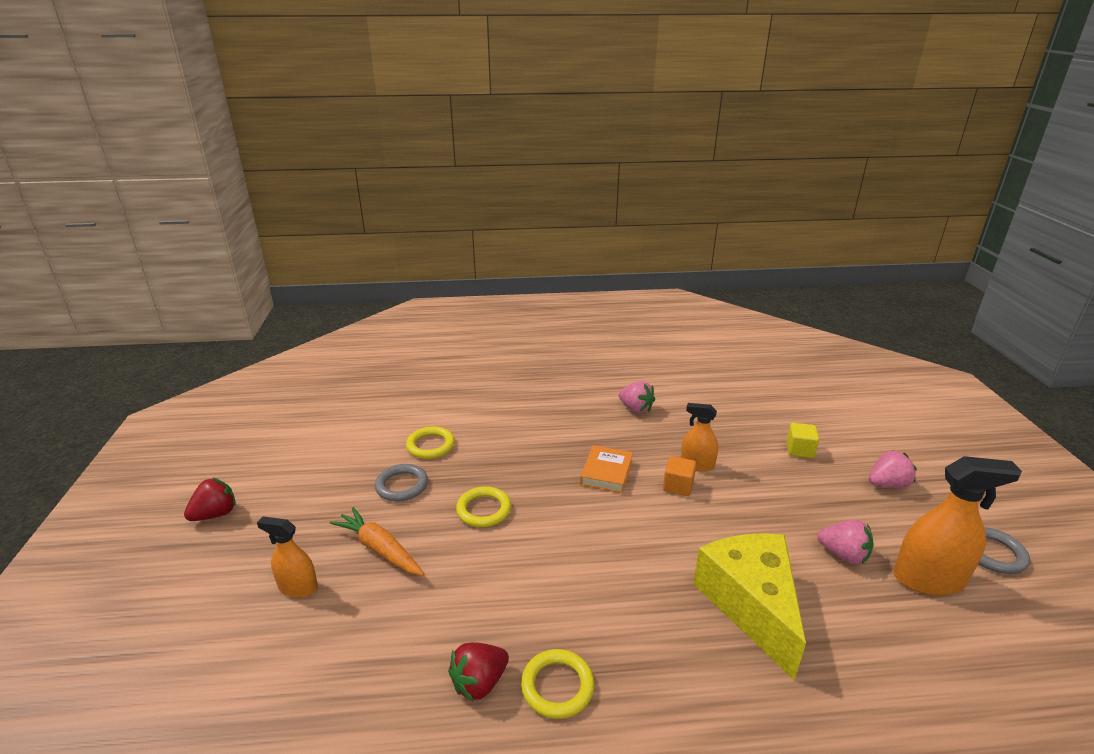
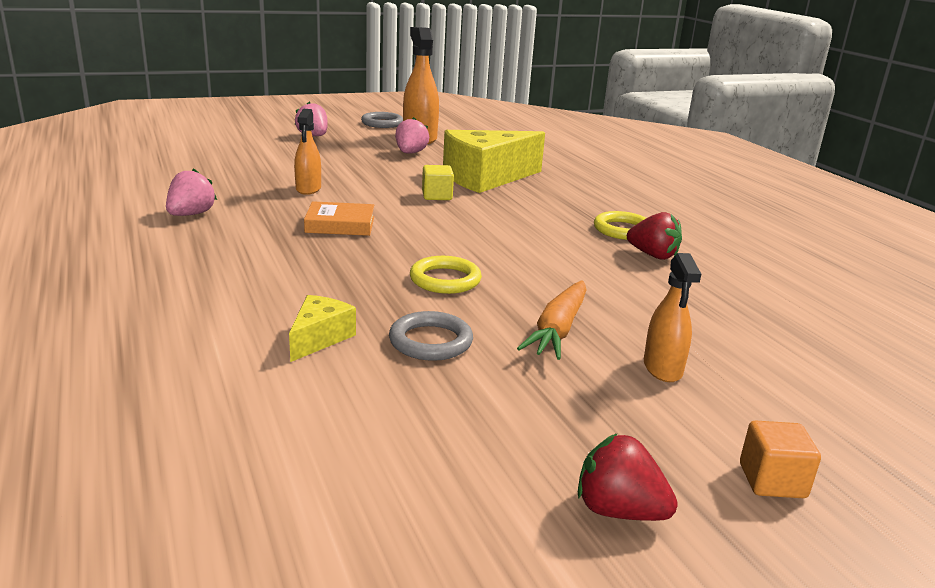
camera: 110 degrees left, 5 degrees down
yellow ring [406,426,455,459] -> yellow cheese [289,295,356,362]
orange cube [663,456,696,496] -> orange cube moved to [740,420,821,498]
yellow cube [786,423,819,458] -> yellow cube moved to [422,165,454,200]

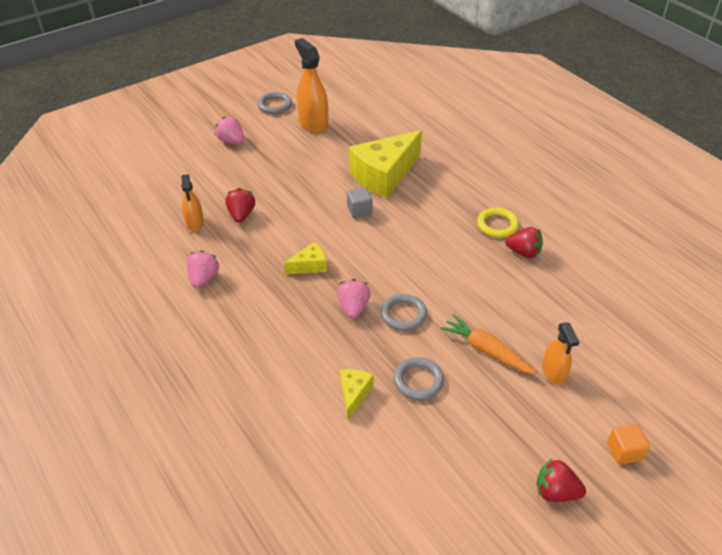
camera: 10 degrees left, 20 degrees up
orange spray bottle [294,109,321,195] -> orange spray bottle moved to [181,174,204,232]
orange book [304,201,374,236] -> yellow cheese [284,242,327,274]
pink strawberry [395,117,429,154] -> pink strawberry moved to [337,279,371,319]
yellow ring [410,256,482,294] -> grey ring [380,294,427,331]
yellow cube [422,165,454,200] -> grey cube [347,187,373,218]
orange carrot [517,280,586,360] -> orange carrot turned 120 degrees clockwise [440,314,537,375]
none -> red strawberry [225,188,255,223]

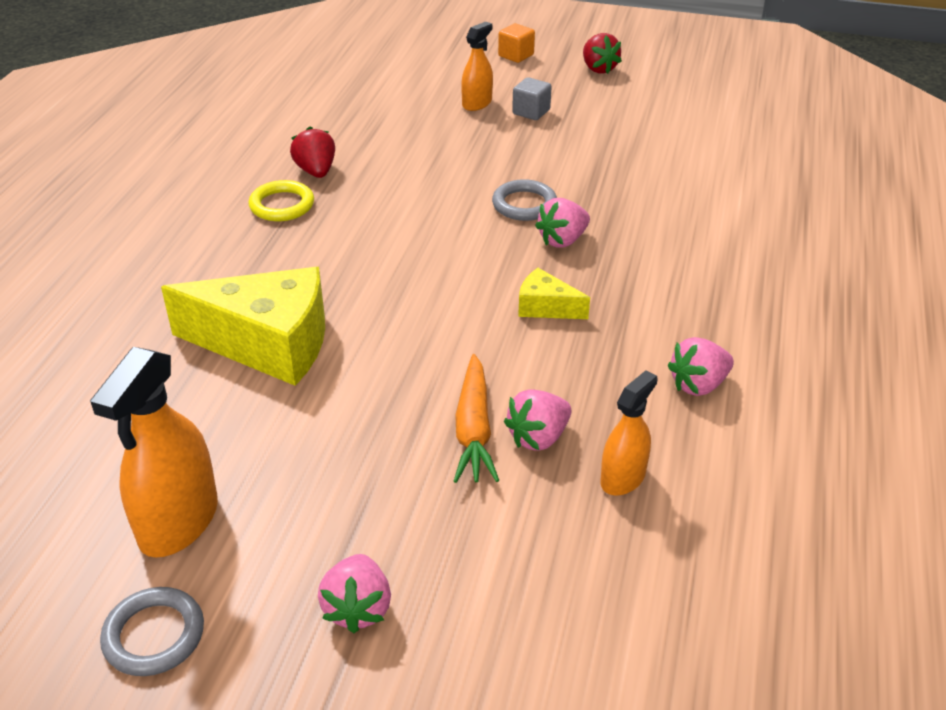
camera: 130 degrees left, 5 degrees down
red strawberry [225,188,255,223] -> pink strawberry [504,389,572,451]
yellow cheese [340,369,374,420] -> none
grey cube [347,187,373,218] -> grey cube moved to [512,77,552,120]
grey ring [393,357,444,400] -> none
orange carrot [440,314,537,375] -> orange carrot moved to [454,354,499,483]

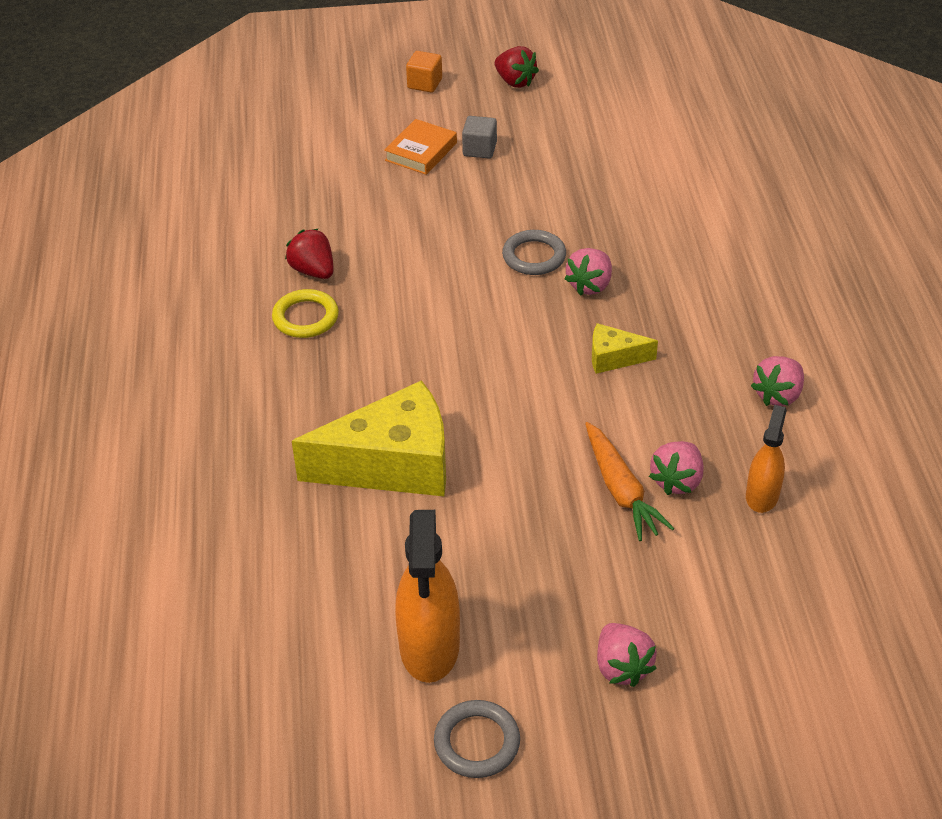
camera: 20 degrees left, 5 degrees up
orange spray bottle [461,22,493,111] -> orange book [384,119,457,175]

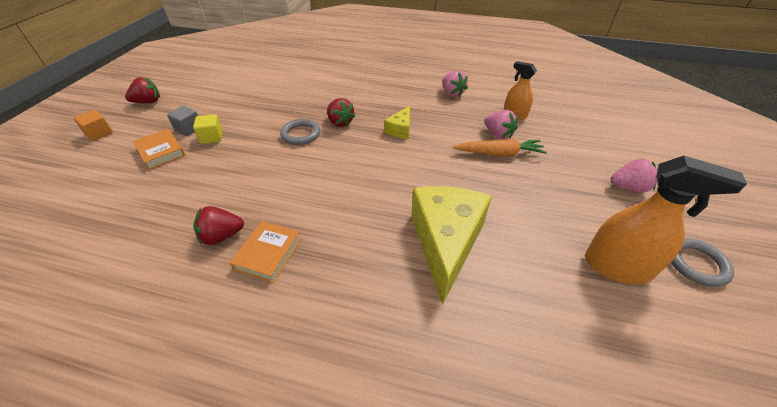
camera: 70 degrees left, 0 degrees up
yellow ring [272,289,339,338] -> orange book [230,221,301,283]
pink strawberry [564,248,612,296] -> red strawberry [327,98,355,127]
none -> yellow cube [193,114,223,144]

